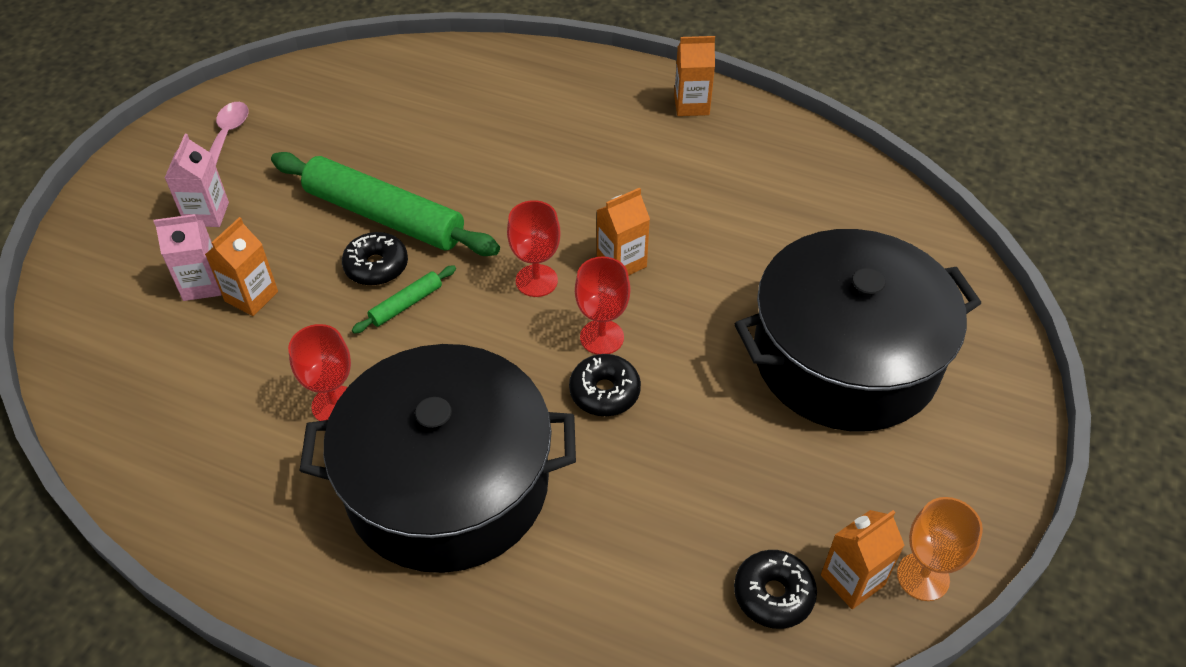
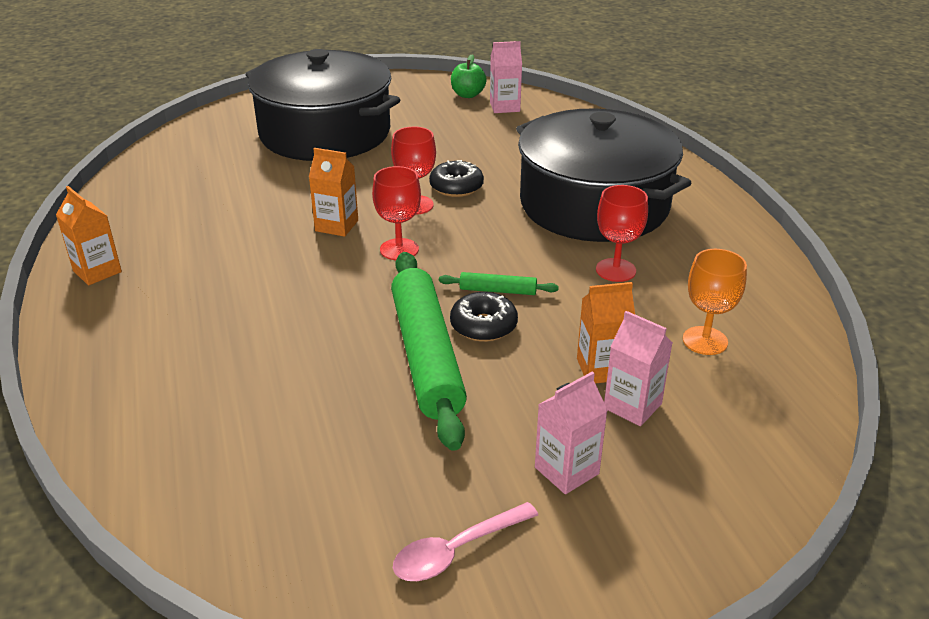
camera: 130 degrees left, 15 degrees down
black donut [734,550,817,629] -> pink carton [490,41,522,113]
orange carton [821,510,905,609] -> green apple [451,54,487,98]
orange goblet [897,497,983,601] -> orange goblet moved to [683,249,747,355]

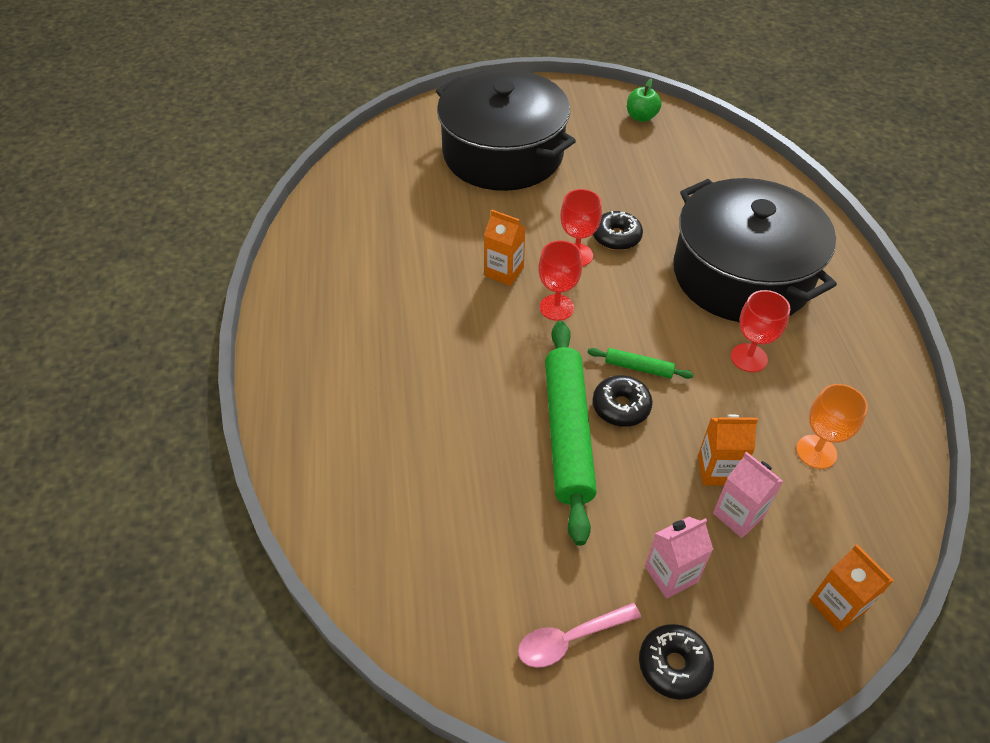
camera: 10 degrees right, 15 degrees up
orange carton [56,186,122,285] -> orange carton moved to [809,544,894,632]
pink carton [490,41,522,113] -> none
none -> black donut [639,624,714,700]

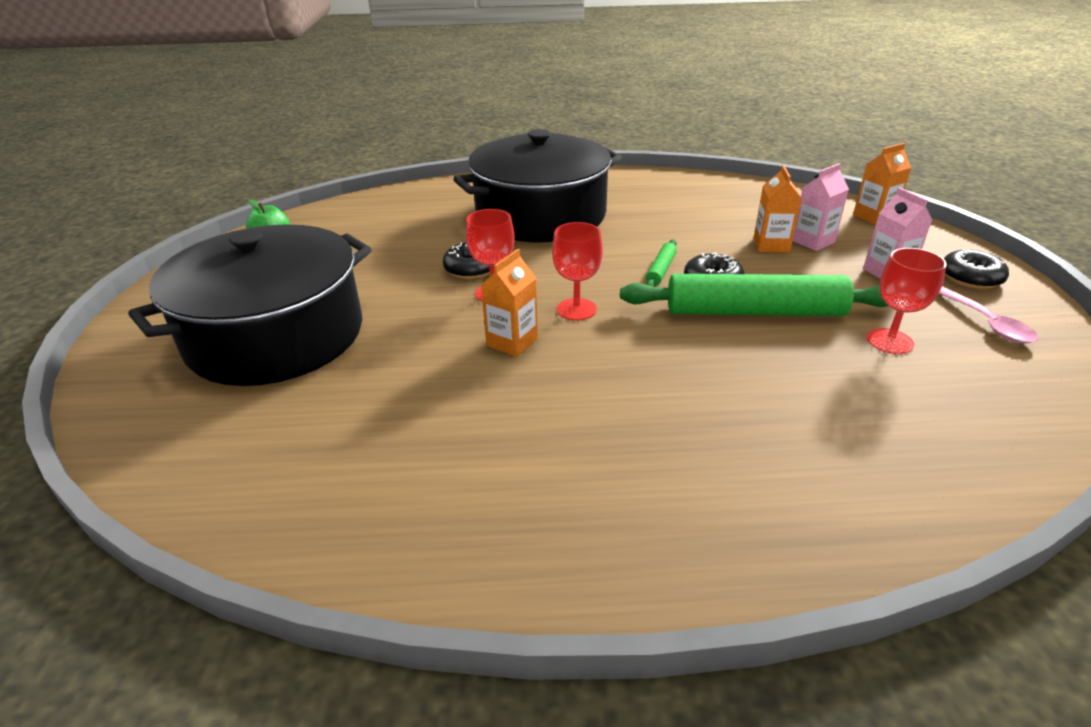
camera: 85 degrees left, 15 degrees down
red goblet [731,290,790,372] -> red goblet moved to [867,248,947,354]
orange goblet [796,384,868,469] -> none

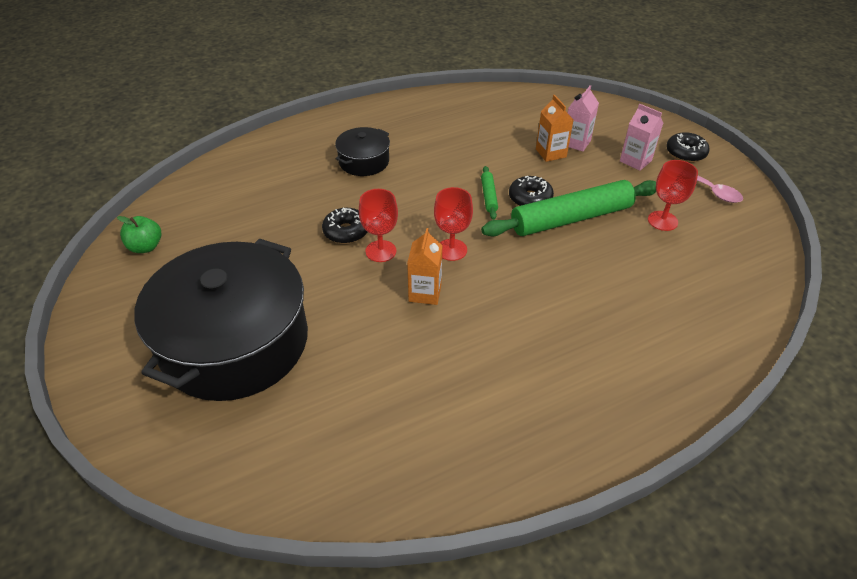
camera: 25 degrees left, 10 degrees up
black pot [453,129,622,242] -> black pot [335,127,390,176], size x0.46
orange carton [853,143,912,225] -> none

